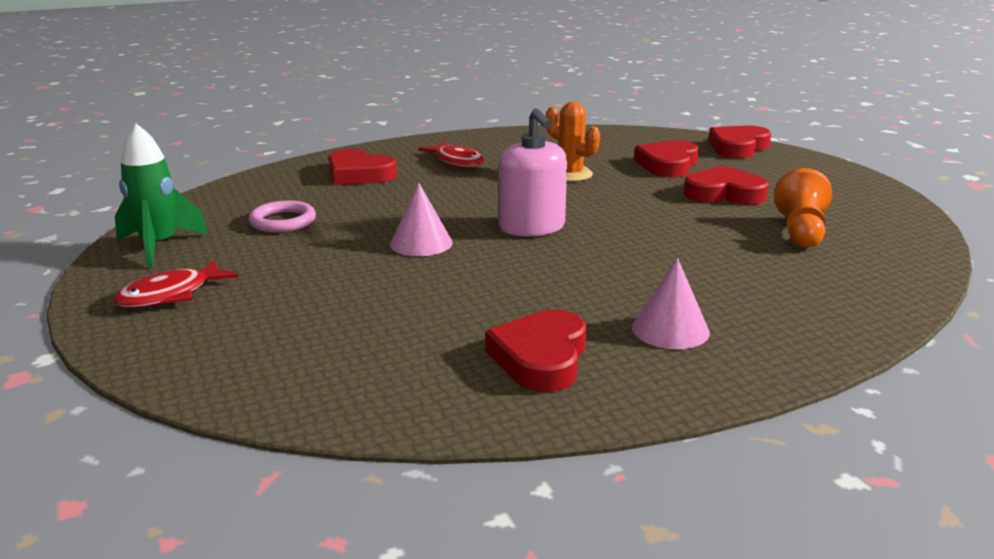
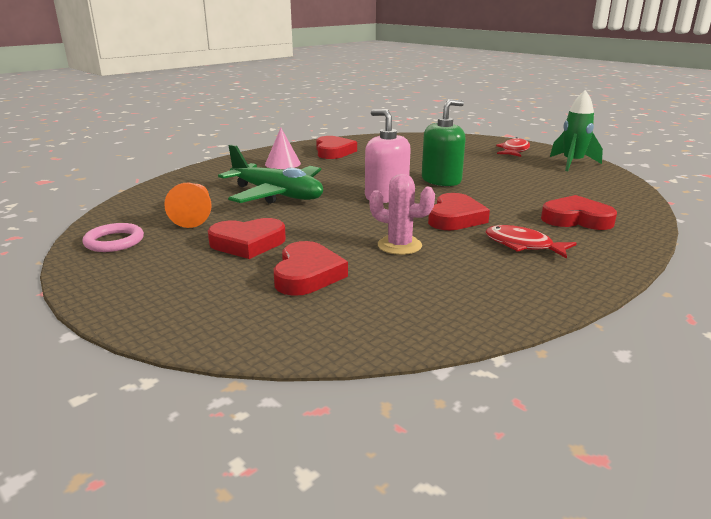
camera: 160 degrees right, 0 degrees up
pink ring [248,201,316,232] -> pink ring moved to [82,223,144,252]
pink cone [390,182,453,256] -> green soap dispenser [422,99,466,186]
orange cactus [546,102,600,181] -> pink cactus [369,174,435,255]
red heart [708,126,771,158] -> red heart moved to [428,193,490,230]
none -> green plane [218,144,323,204]

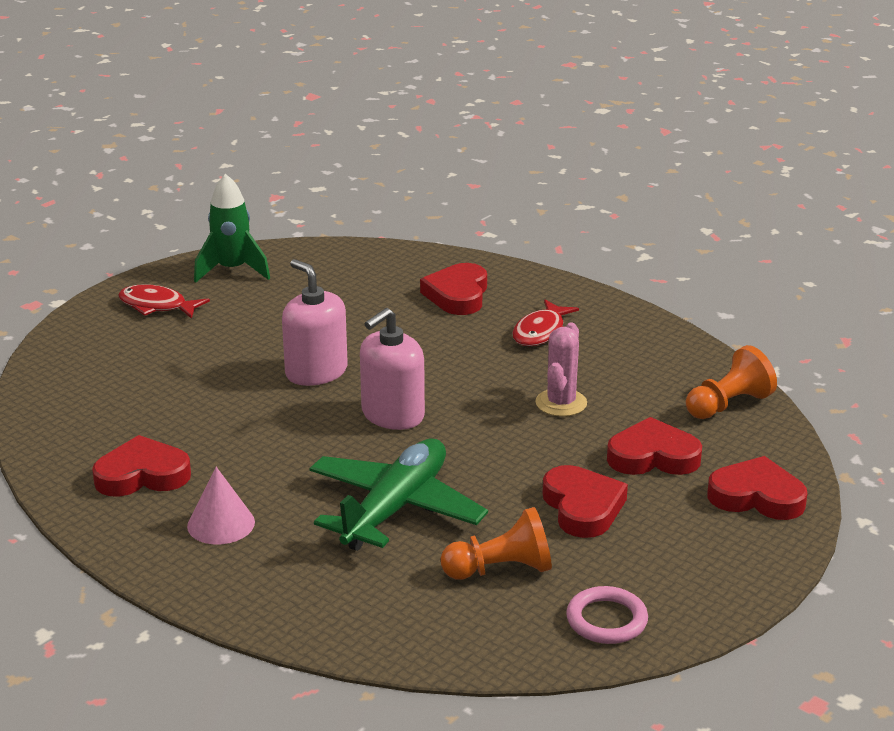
camera: 95 degrees left, 5 degrees up
green soap dispenser [422,99,466,186] -> pink soap dispenser [282,259,348,386]
red heart [428,193,490,230] -> red heart moved to [707,456,808,520]
none -> orange pawn [686,345,777,419]

